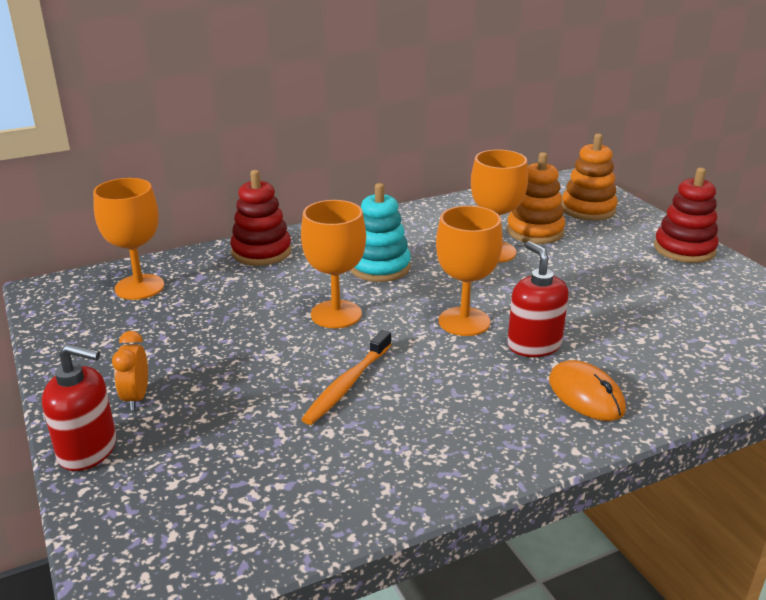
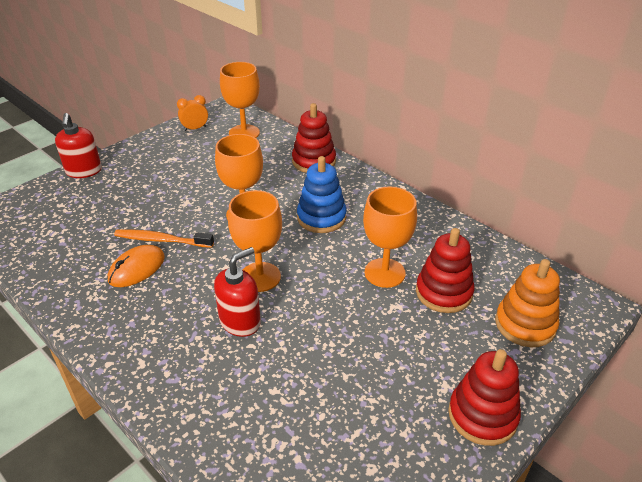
camera: 70 degrees right, 10 degrees up
orange clock [112,331,148,410] -> orange clock moved to [177,95,208,131]
turquoise stacking toy [350,183,411,282] -> blue stacking toy [297,156,347,233]
orange stacking toy [507,152,565,244] -> red stacking toy [416,228,475,313]
orange mouse [549,360,626,421] -> orange mouse moved to [108,245,165,287]

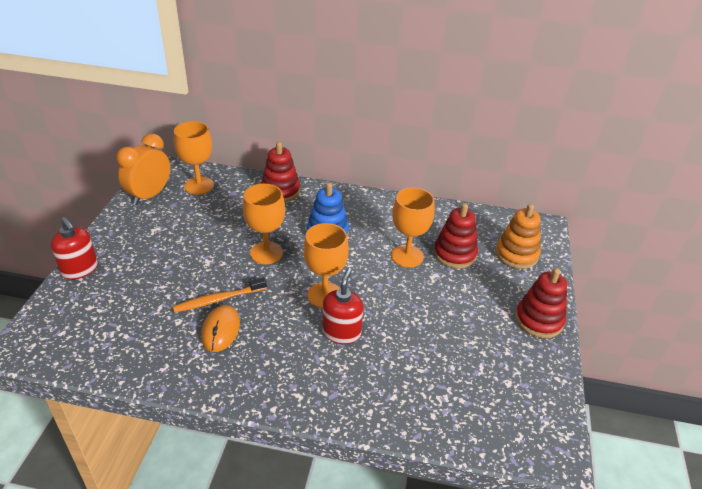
camera: 35 degrees left, 0 degrees up
orange clock [177,95,208,131] -> orange clock [116,133,170,205], size x1.85

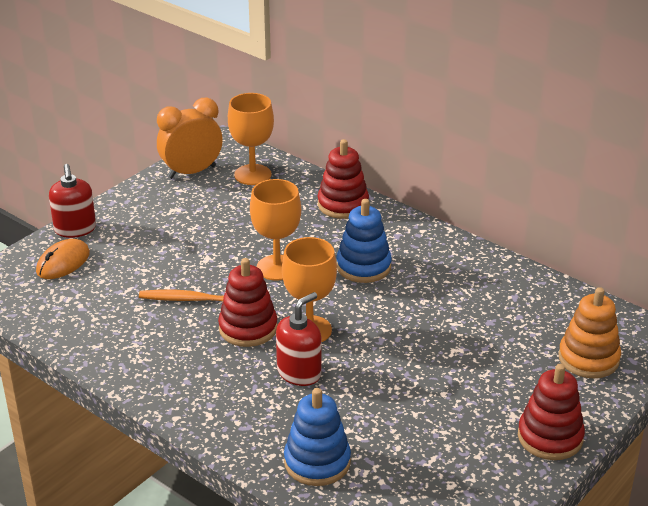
camera: 30 degrees right, 5 degrees down
orange mouse [201,305,240,352] -> orange mouse moved to [36,239,90,279]
orange goblet [391,187,435,268] -> none
red stacking toy [434,203,478,269] -> red stacking toy moved to [218,258,278,347]
none -> blue stacking toy [284,388,351,486]

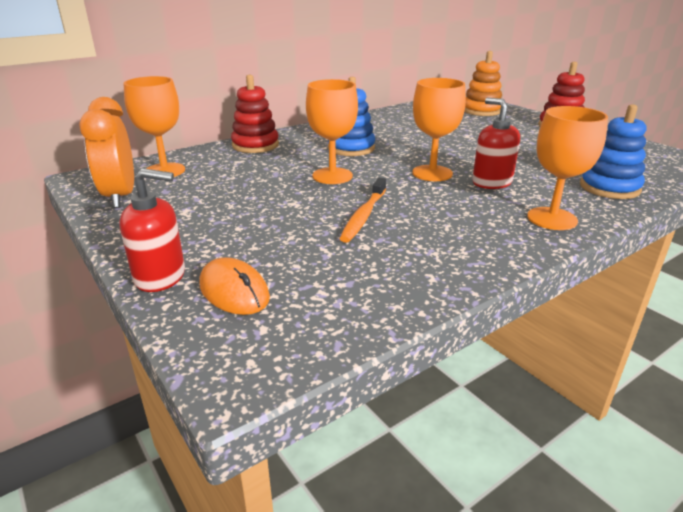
camera: 75 degrees left, 5 degrees down
red stacking toy [218,258,278,347] -> none
none -> orange goblet [527,106,608,230]

